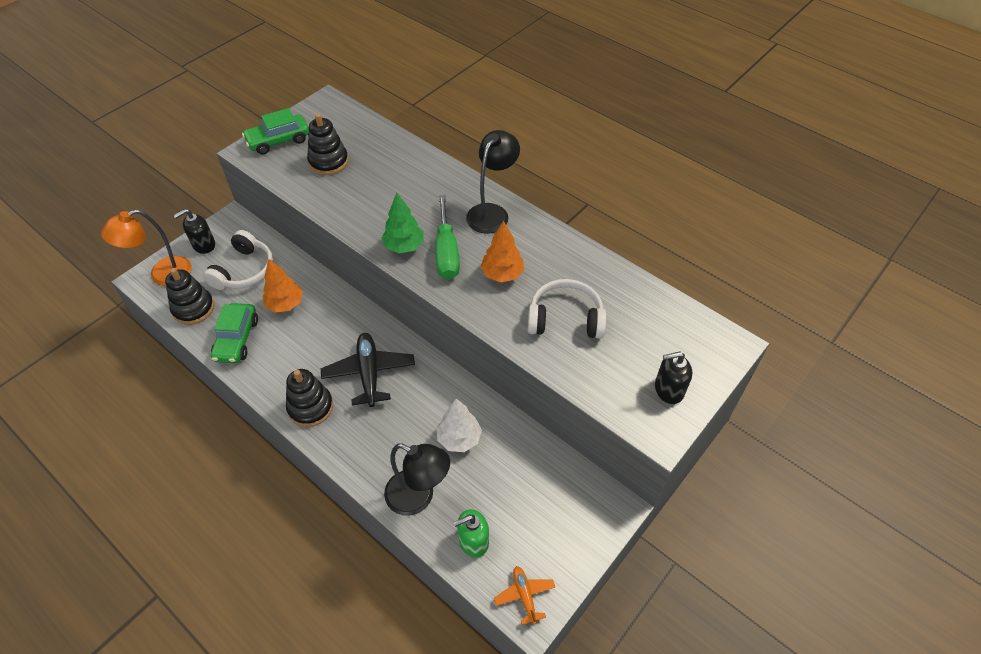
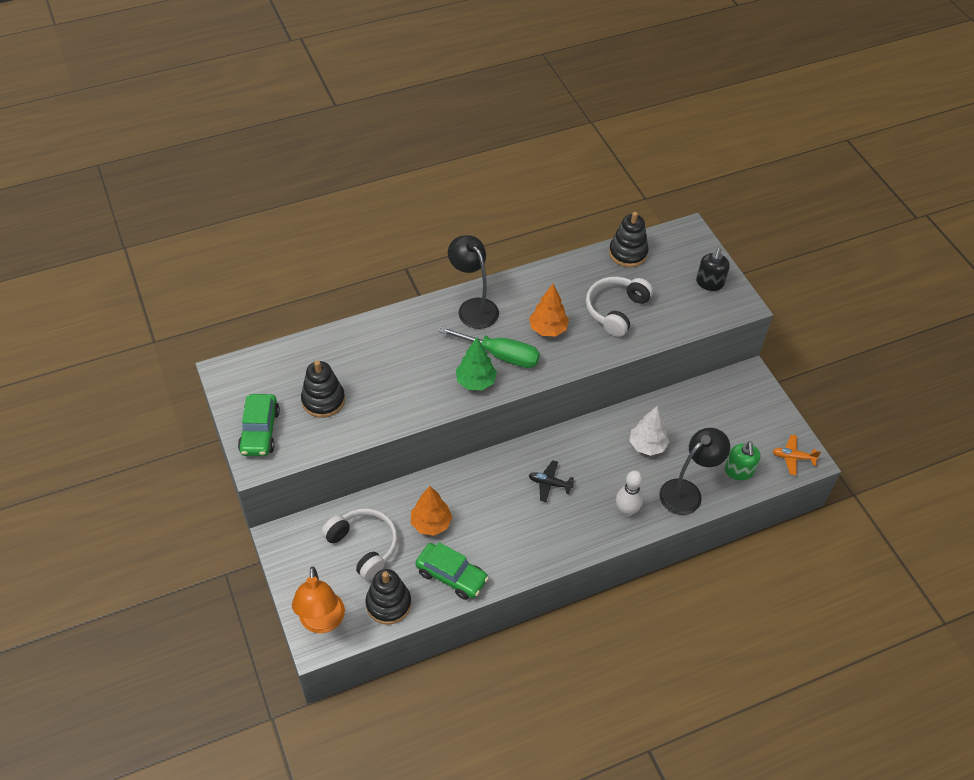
camera: 65 degrees left, 0 degrees up
black soap dispenser [173,209,215,254] -> none
black stacking toy [286,369,333,427] -> black stacking toy moved to [609,212,649,267]
black plane [321,333,415,407] -> black plane [529,460,574,502], size x0.55
none -> white bowling pin [616,471,643,517]

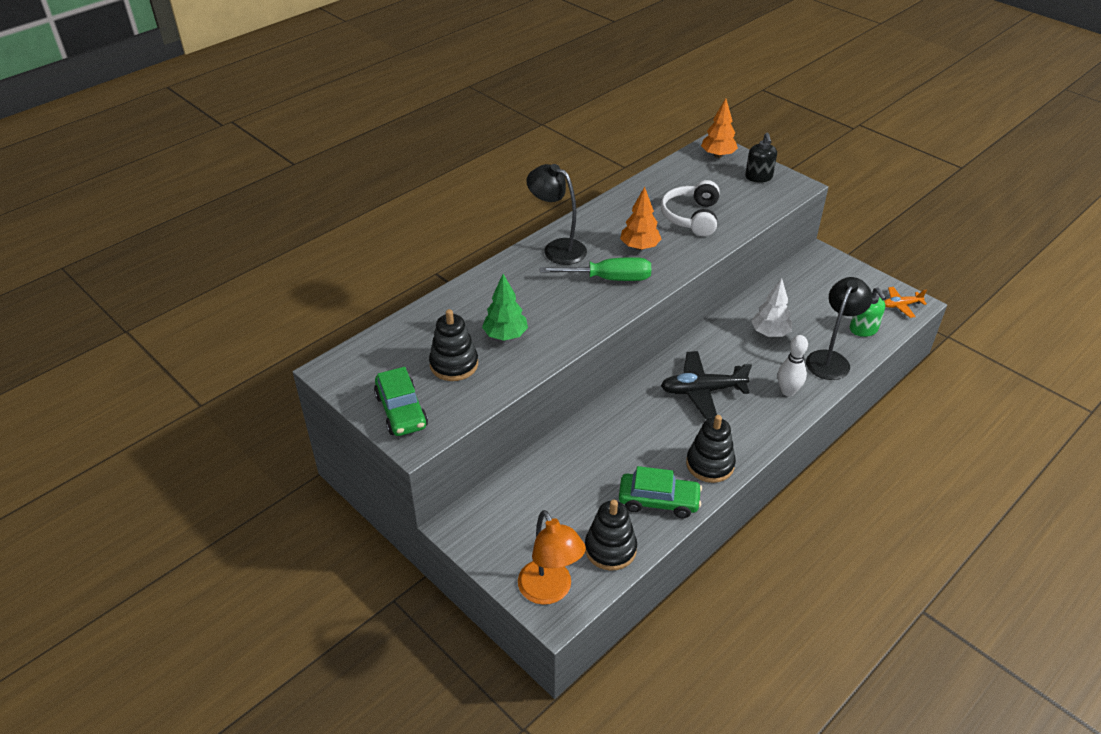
camera: 20 degrees left, 10 degrees down
white headphones [321,508,398,580] -> none
orange tree [411,486,452,536] -> orange tree moved to [701,98,738,158]
green tree [456,337,497,390] -> green tree moved to [482,274,528,341]
black plane [529,460,574,502] -> black plane [661,351,752,419], size x1.81
black stacking toy [609,212,649,267] -> black stacking toy moved to [686,415,736,483]

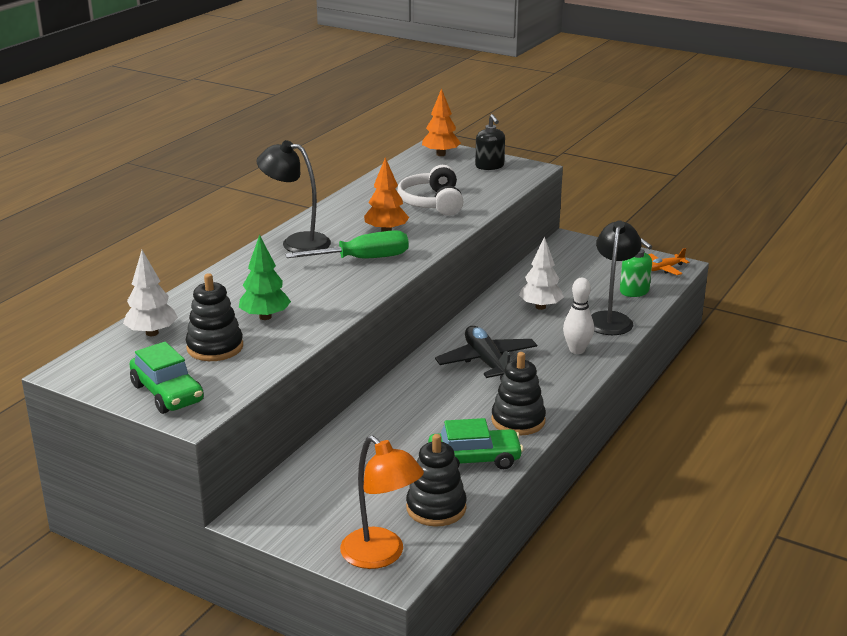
camera: 15 degrees left, 15 degrees down
black plane [661,351,752,419] -> black plane turned 90 degrees clockwise [435,326,537,380]
none -> white tree [123,250,178,336]

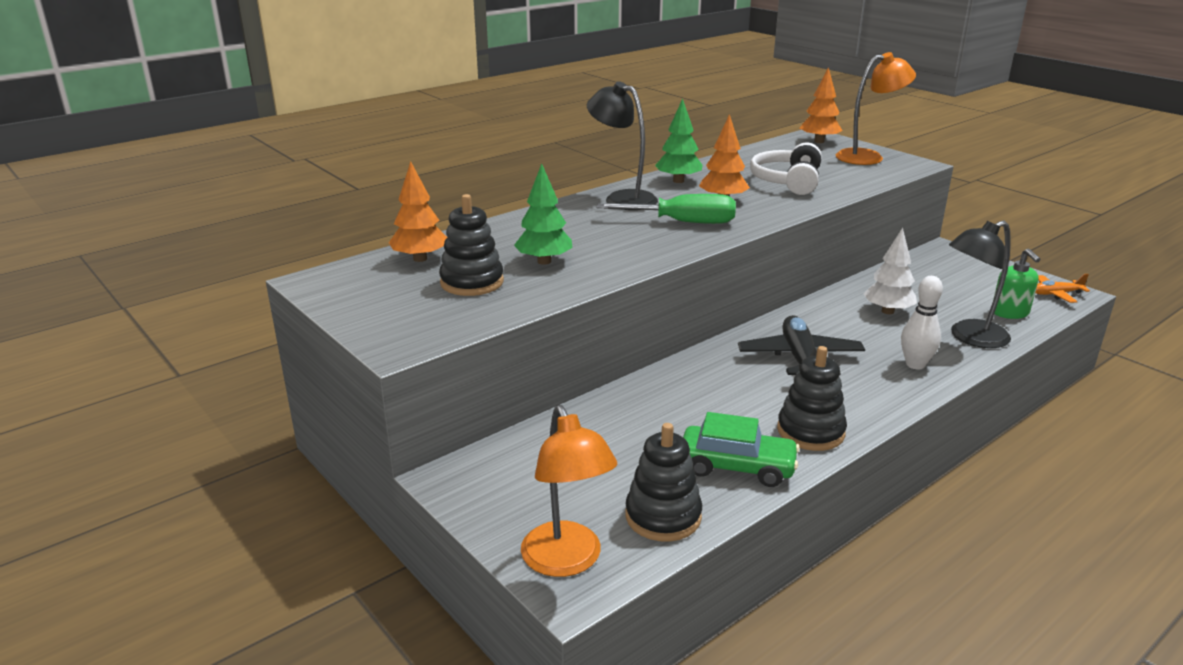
camera: 20 degrees right, 0 degrees up
white tree [123,250,178,336] -> orange tree [389,161,448,262]
green car [129,342,204,414] -> none
black soap dispenser [475,114,505,170] -> orange lamp [836,52,916,165]
black lamp [591,221,642,335] -> black lamp turned 150 degrees counterclockwise [949,221,1011,348]
none -> green tree [655,98,703,183]

